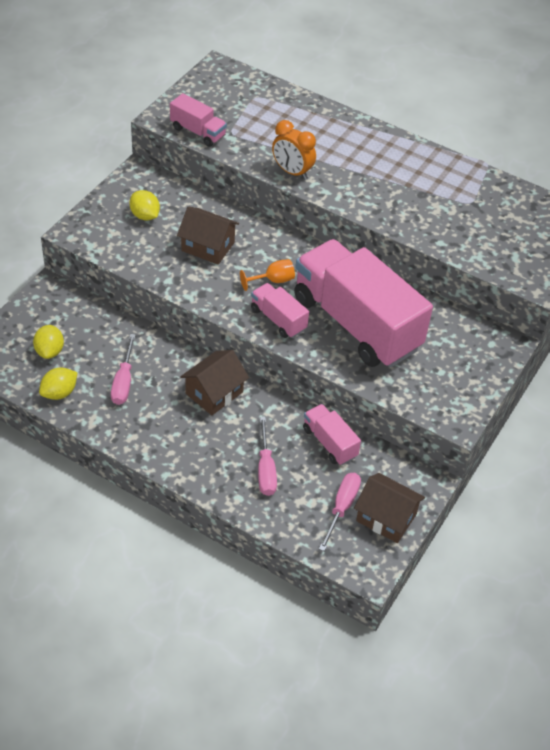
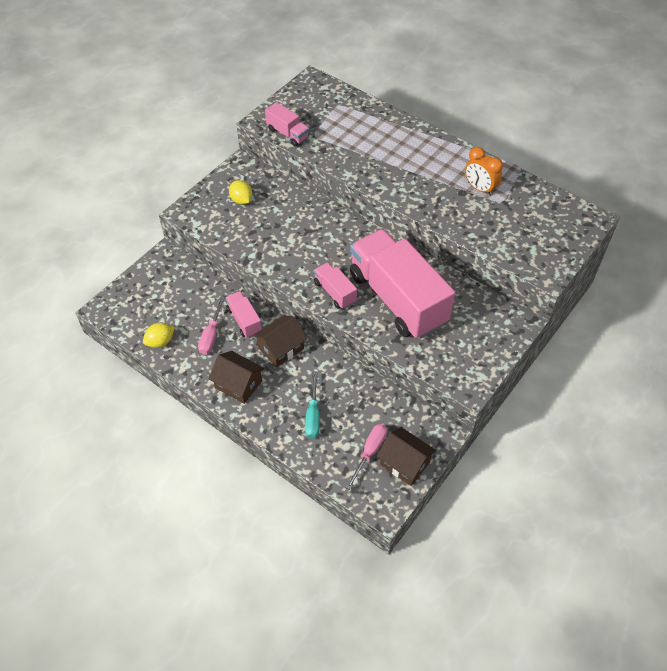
camera: 10 degrees right, 5 degrees up
yellow lemon [33,325,64,359] -> none
brown house [177,206,239,265] -> brown house moved to [209,351,265,404]
orange goblet [240,259,295,291] -> none
pink screwdriver [258,417,277,496] -> turquoise screwdriver [305,372,320,439]
orange clock [272,120,316,180] -> orange clock moved to [465,147,503,196]
pink truck [303,404,361,465] -> pink truck moved to [226,291,262,338]

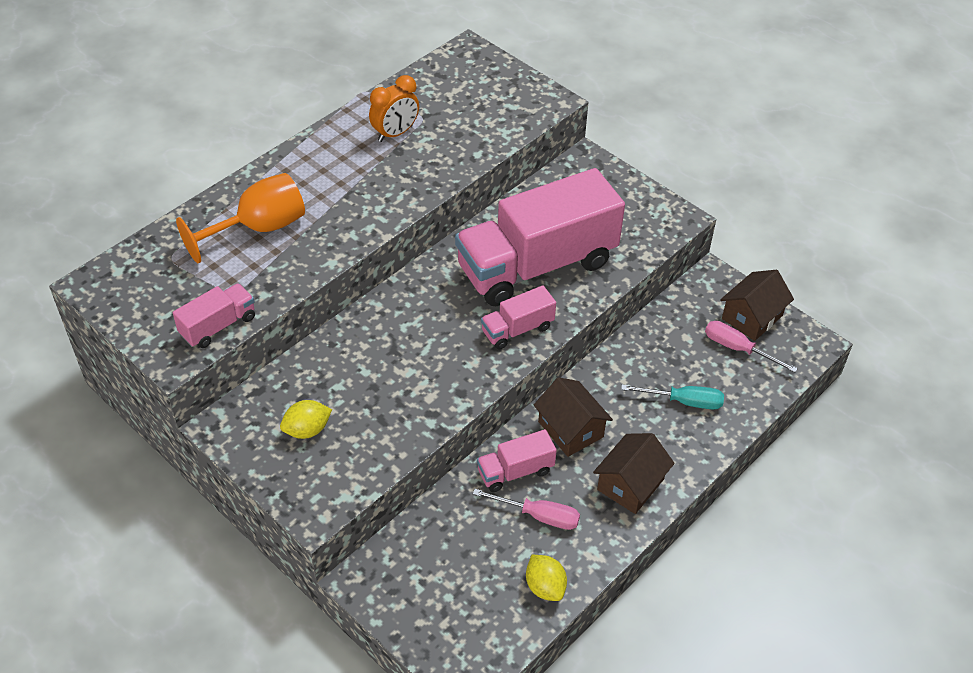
camera: 85 degrees left, 5 degrees down
none -> orange goblet [176,173,305,263]

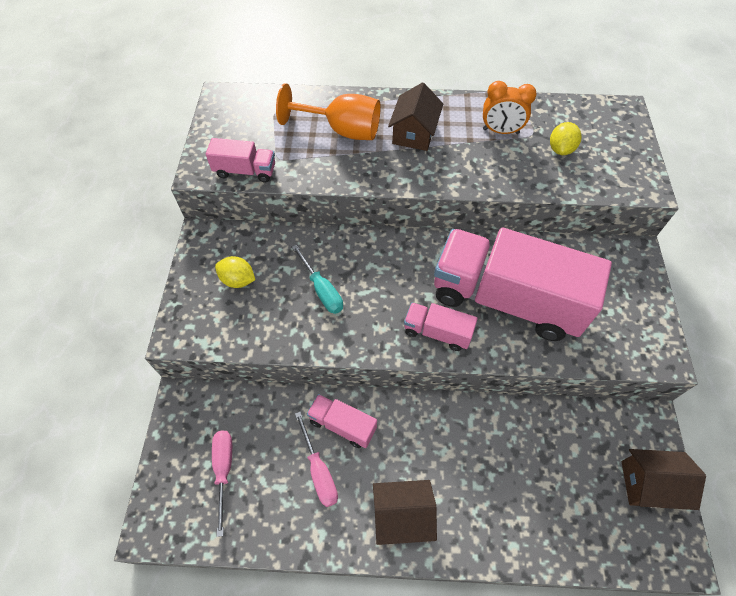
camera: 50 degrees right, 10 degrees up
yellow lemon [526,555,567,601] -> yellow lemon moved to [550,122,582,155]
brown house [534,377,613,457] -> brown house moved to [388,82,443,151]
turquoise screwdriver [621,385,724,409] -> turquoise screwdriver moved to [292,245,343,314]
pink screwdriver [705,321,798,373] -> pink screwdriver moved to [212,431,232,537]

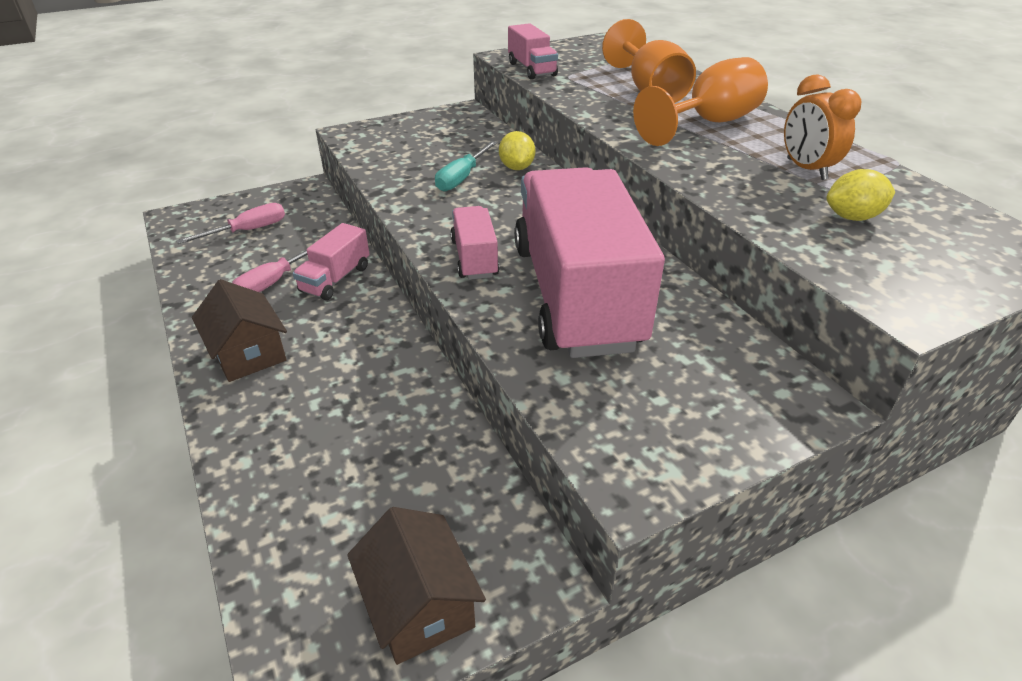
camera: 60 degrees right, 20 degrees down
yellow lemon [215,256,255,288] -> yellow lemon moved to [499,131,535,170]
pink truck [307,394,377,448] -> pink truck turned 150 degrees counterclockwise [293,223,370,300]
brown house [388,82,443,151] -> orange goblet [633,57,768,146]

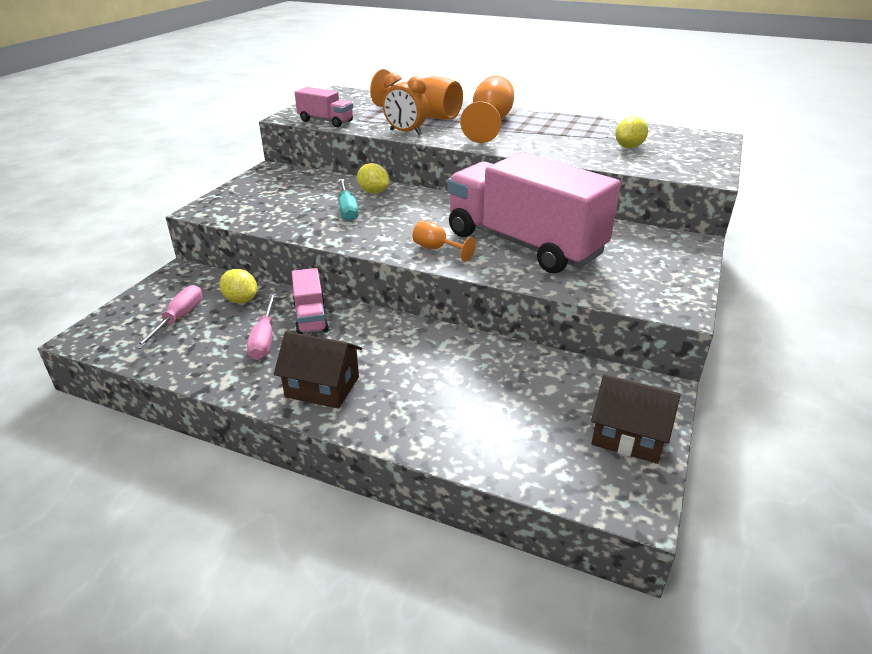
camera: 40 degrees left, 5 degrees down
pink truck [450,206,499,280] -> orange goblet [413,220,476,261]
orange clock [784,74,861,180] -> orange clock moved to [383,73,428,135]
none -> yellow lemon [219,269,257,303]

